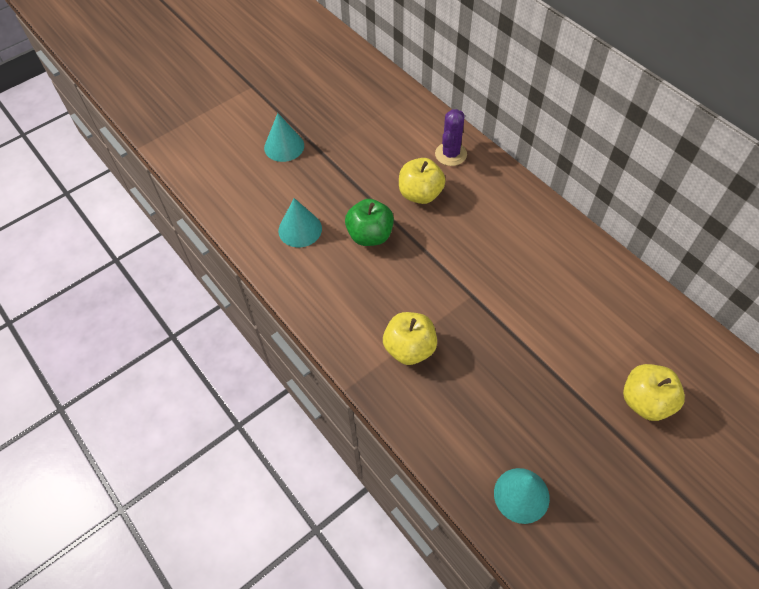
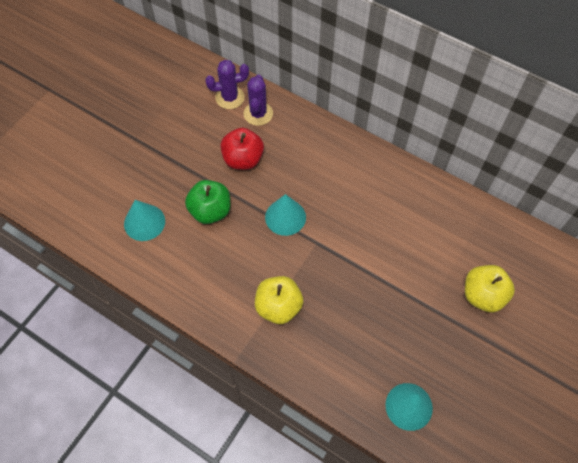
camera: 20 degrees left, 5 degrees up
turquoise cone [264,113,304,162] -> turquoise cone moved to [265,194,306,236]
yellow apple [399,158,446,204] -> red apple [220,128,264,170]
none -> purple cactus [205,60,249,109]

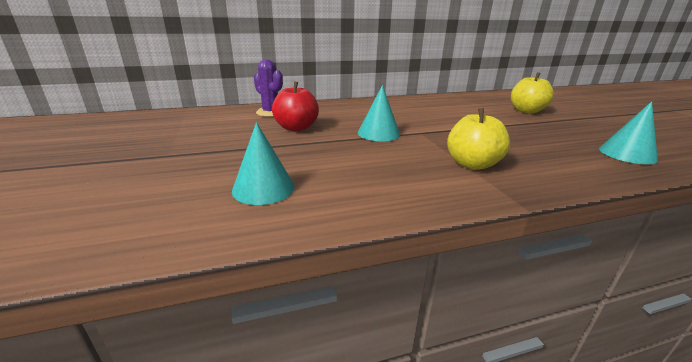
camera: 50 degrees left, 35 degrees down
green apple [185,180,230,224] -> none
purple cactus [205,60,249,109] -> none

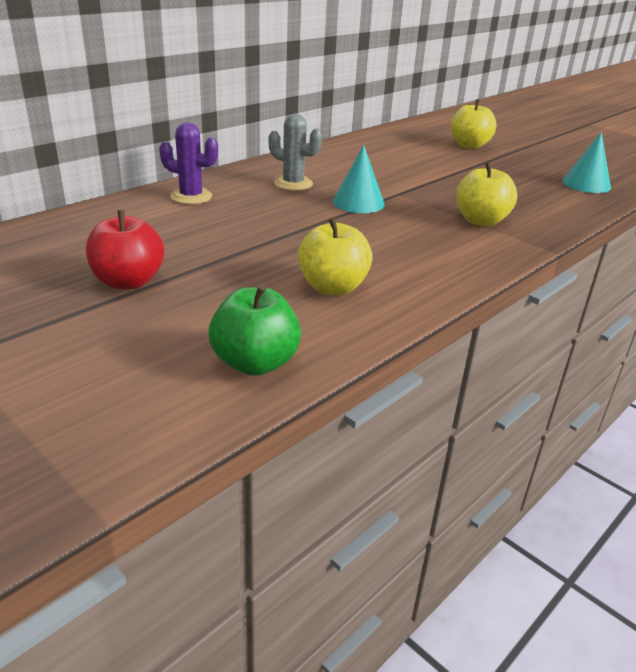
camera: 30 degrees left, 5 degrees up
turquoise cone [232,122,295,205] -> yellow apple [298,218,373,295]
red apple [272,81,319,131] -> red apple moved to [86,210,164,290]
none -> green apple [209,285,301,376]
none -> grey cactus [268,114,322,191]

